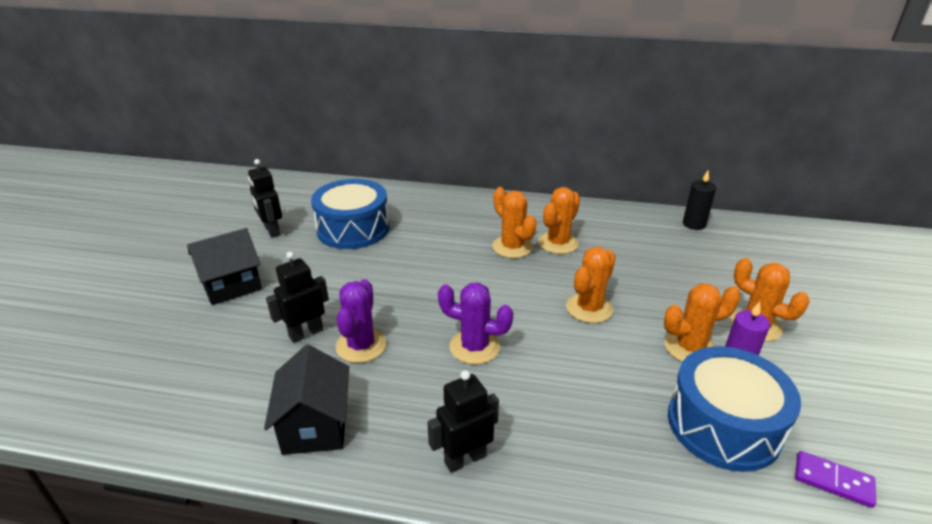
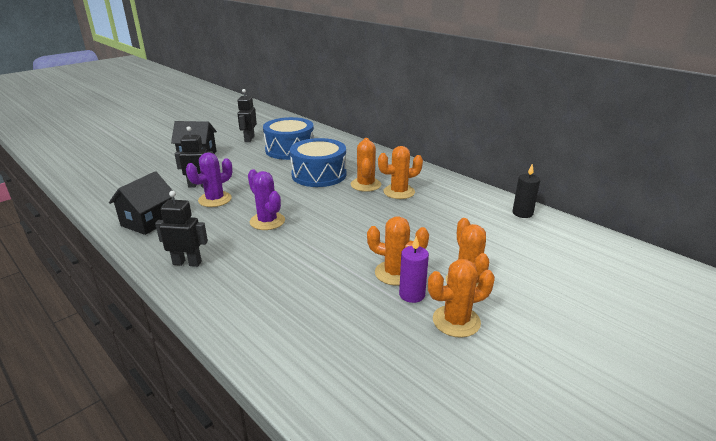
camera: 35 degrees right, 5 degrees down
orange cactus [566,247,616,323] -> orange cactus moved to [428,259,495,338]
blue drum [668,346,801,472] -> blue drum moved to [290,138,346,187]
purple domino [795,451,876,508] -> none

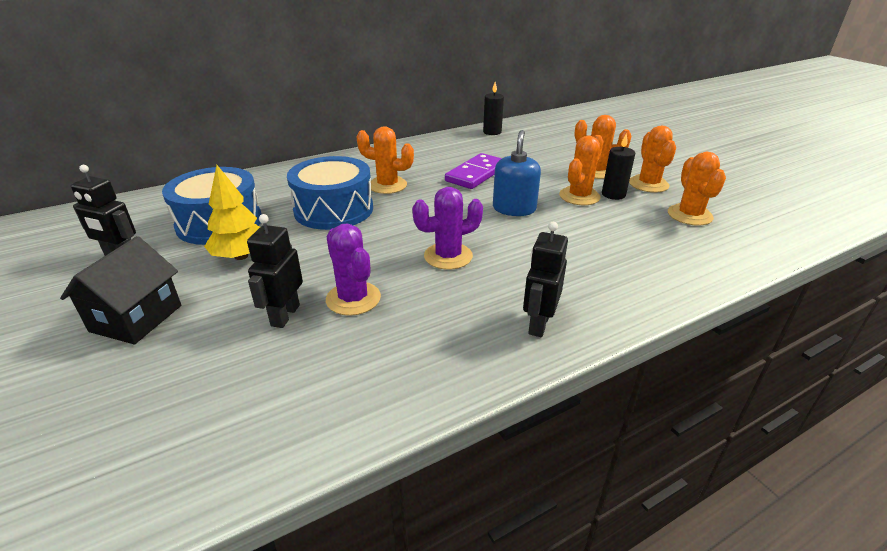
camera: 75 degrees left, 5 degrees up
black house [109,171,176,235] -> none
orange cactus [378,146,423,199] -> orange cactus moved to [668,152,726,226]
purple candle [399,236,429,303] -> black candle [602,133,635,200]
none -> yellow tree [204,165,260,260]
none -> purple domino [445,153,502,189]
none -> blue soap dispenser [493,130,541,216]

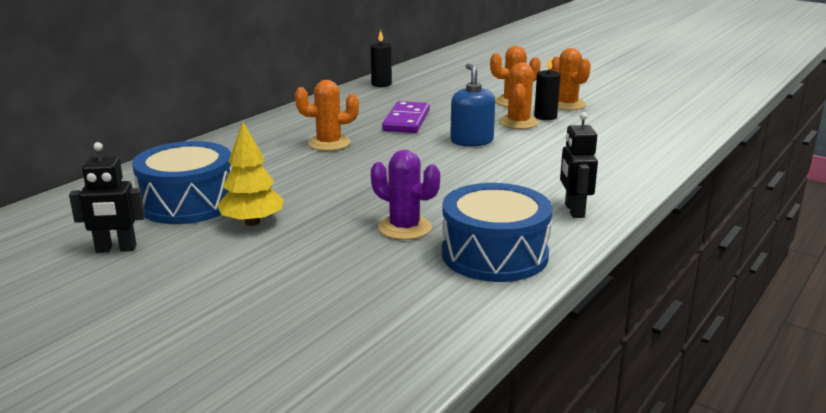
camera: 25 degrees left, 10 degrees down
black house [60,236,181,344] -> none
black robot [247,214,303,328] -> none
blue drum [287,156,373,230] -> blue drum moved to [442,183,553,282]
purple cactus [412,187,483,270] -> none
orange cactus [668,152,726,226] -> none

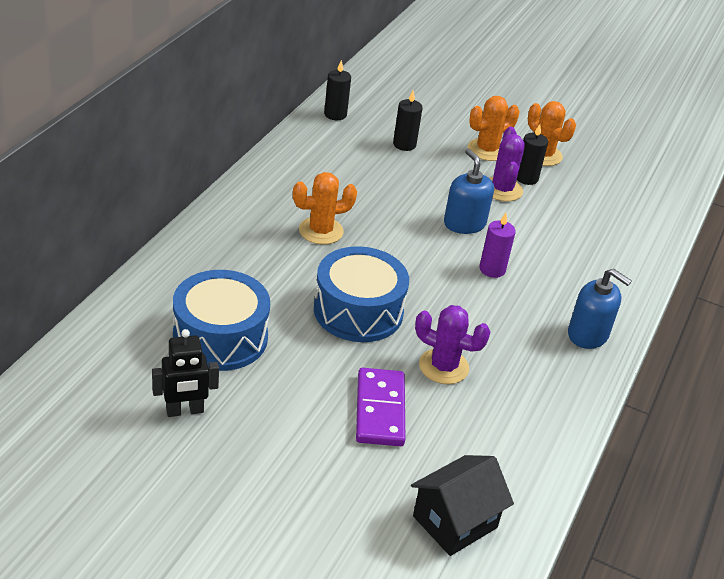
camera: 15 degrees left, 15 degrees up
yellow tree [217,122,284,226] -> none
purple domino [382,101,430,133] -> purple domino moved to [356,368,405,446]
blue drum [442,183,553,282] -> blue drum moved to [314,246,409,342]
orange cactus [499,62,539,129] -> purple cactus [490,127,525,202]
black robot [560,112,598,218] -> blue soap dispenser [568,268,632,349]
none -> black candle [393,90,423,151]
none -> black house [411,455,514,556]
none -> purple candle [479,213,516,278]

